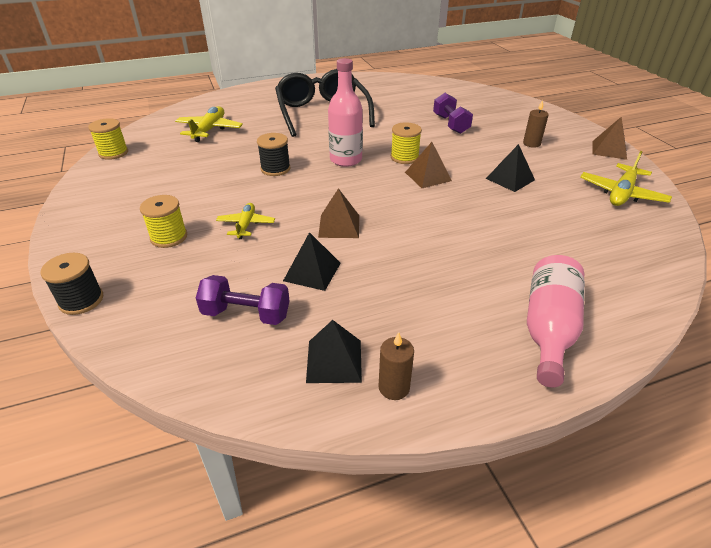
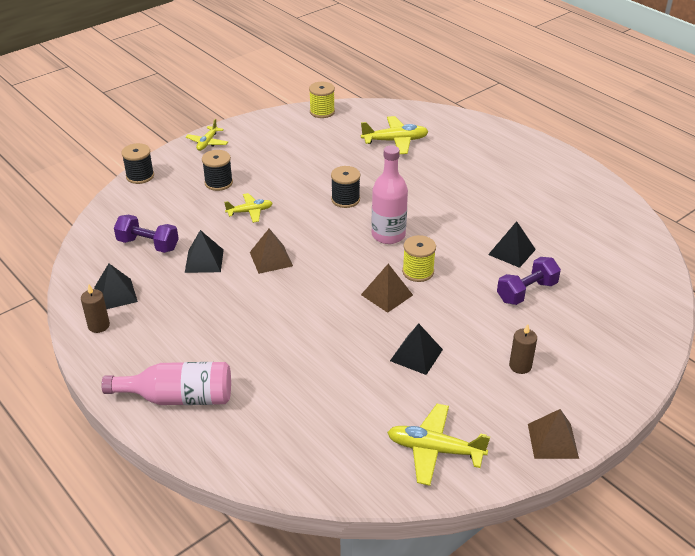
camera: 70 degrees right, 0 degrees up
yellow spool [140,195,187,248] -> black spool [202,150,233,191]
purple dumbbell [196,275,289,325] -> purple dumbbell turned 60 degrees counterclockwise [114,214,179,253]
black glasses [275,69,375,137] -> none
none -> yellow plane [186,119,228,151]
none -> black pyramid [488,221,536,268]

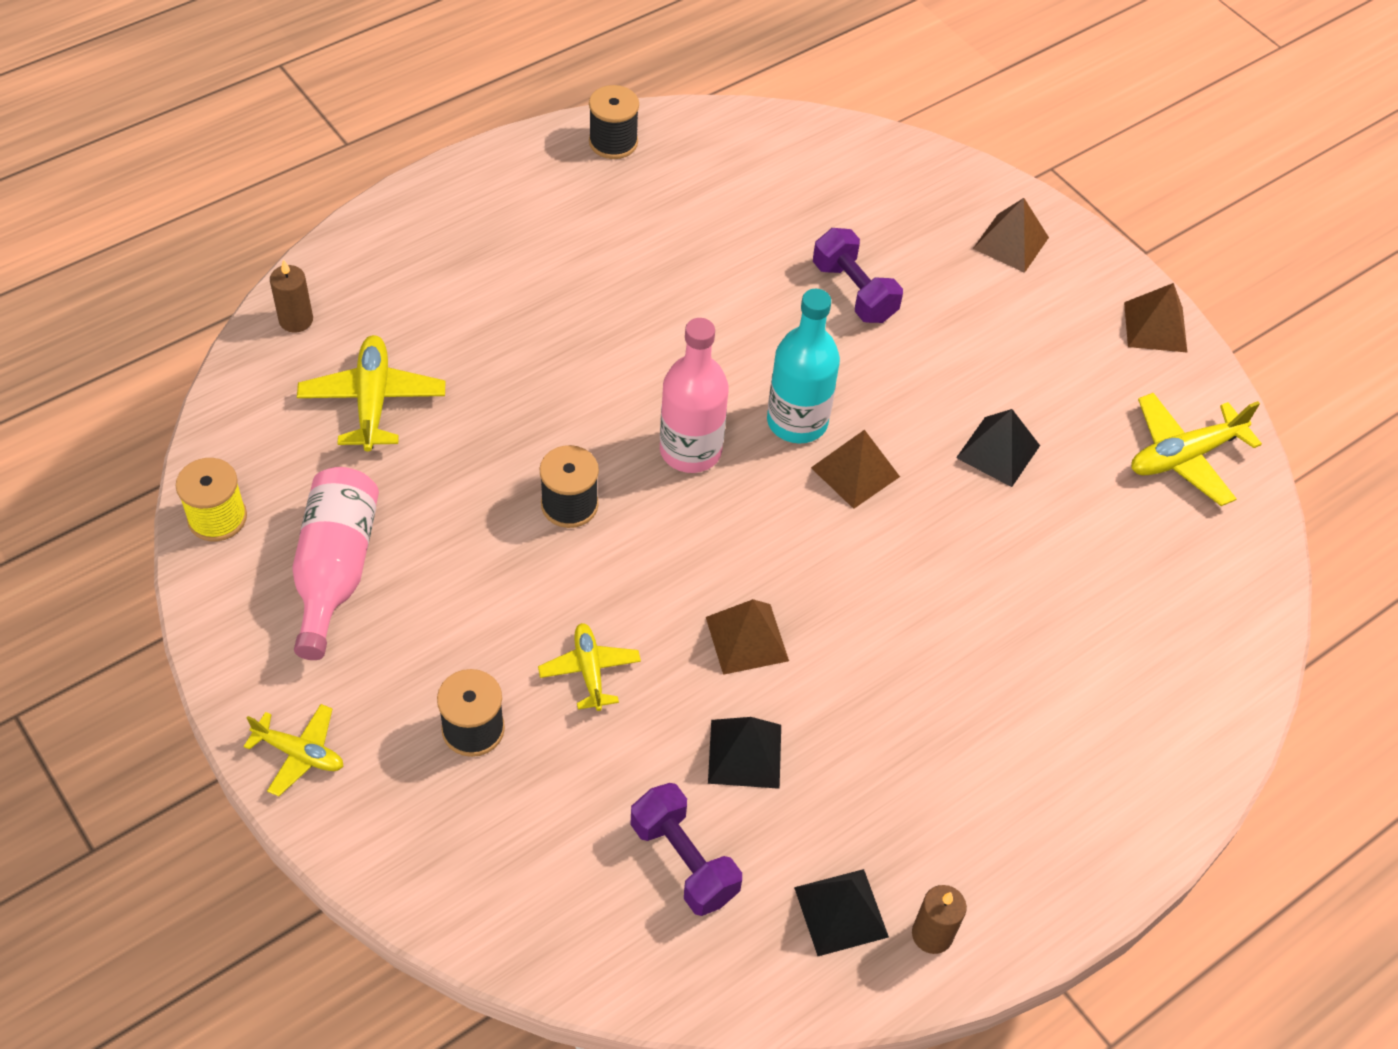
camera: 90 degrees left, 15 degrees up
pink bottle [102,362,231,405] -> pink bottle moved to [292,467,379,660]
purple dumbbell [114,214,179,253] -> purple dumbbell turned 60 degrees counterclockwise [631,783,742,916]
black spool [121,143,154,184] -> black spool moved to [589,85,639,159]
yellow plane [387,404,490,486] -> yellow plane turned 45 degrees clockwise [1131,393,1262,506]
yellow spool [402,235,436,282] -> turquoise bottle [767,289,840,444]
black pyramid [488,221,536,268] -> none
brown candle [509,324,537,374] -> brown candle moved to [270,259,313,333]
none -> brown pyramid [973,198,1049,273]

